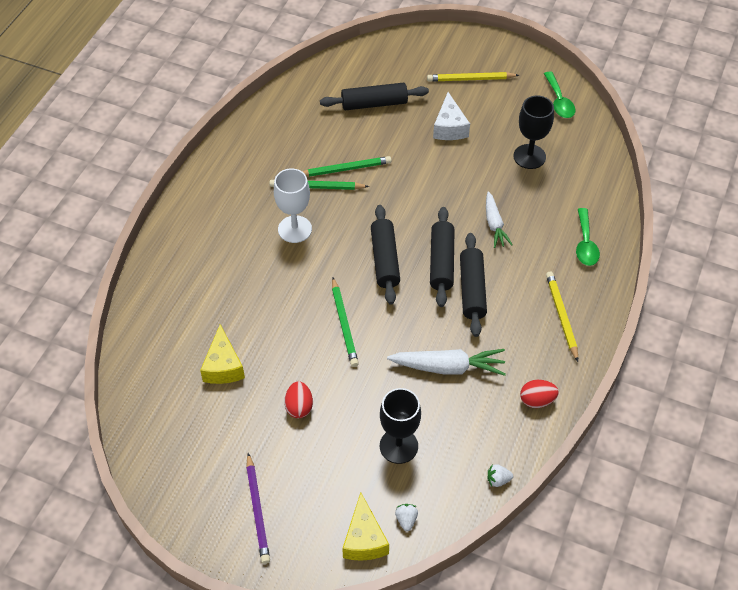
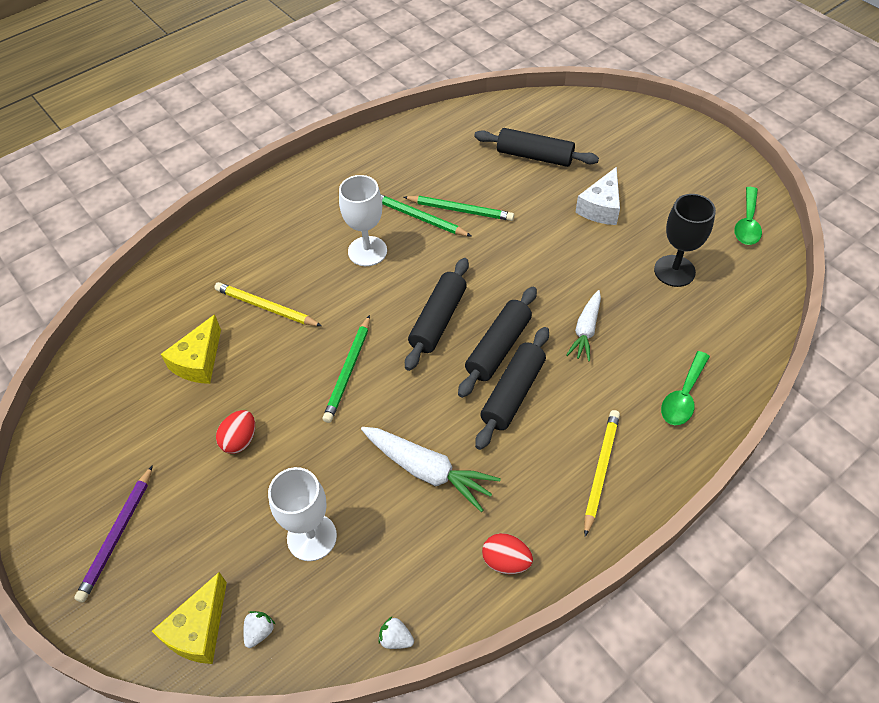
camera: 30 degrees right, 0 degrees up
black goblet [380,388,421,464] -> white goblet [268,467,337,561]
yellow pencil [427,72,519,82] -> yellow pencil moved to [214,282,322,326]

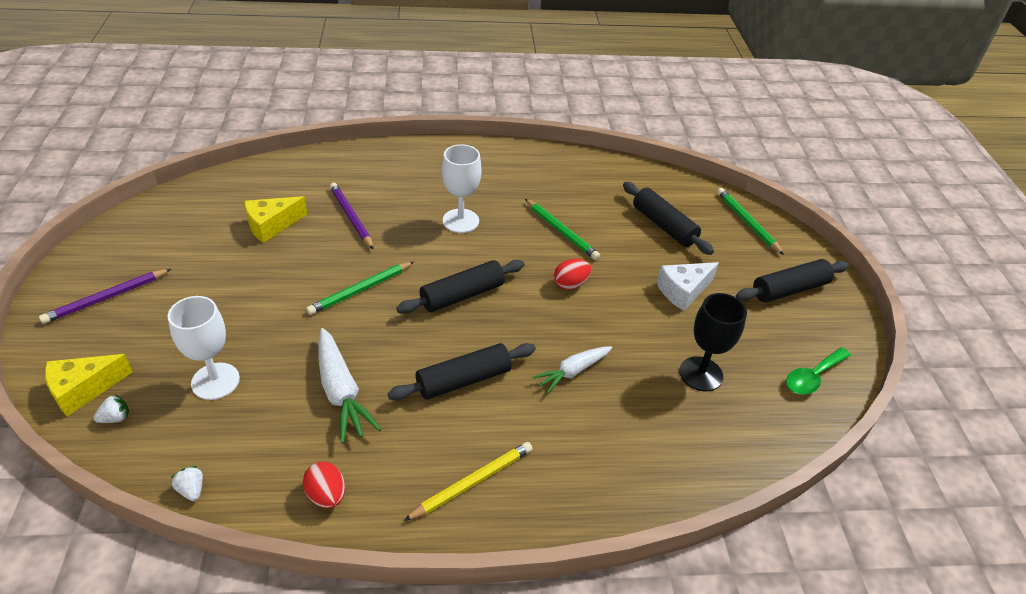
camera: 30 degrees right, 10 degrees down
yellow pencil [214,282,322,326] -> purple pencil [330,183,374,250]
red egg [216,410,255,454] -> red egg moved to [554,259,591,290]
green pencil [381,194,472,237] -> green pencil moved to [717,188,784,255]
black rolling pin [458,287,537,398] -> black rolling pin moved to [736,259,849,302]
green spoon [661,351,710,425] -> none

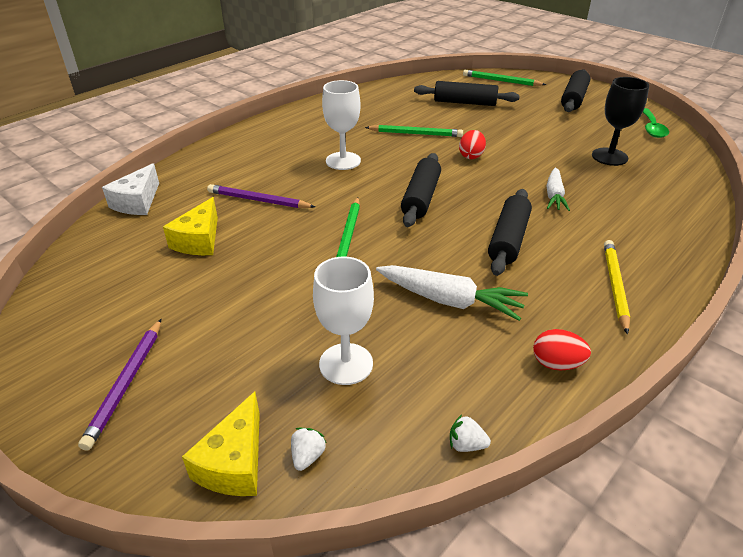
camera: 40 degrees left, 5 degrees down
white cheese [657,262,719,311] -> white cheese moved to [102,163,159,215]

